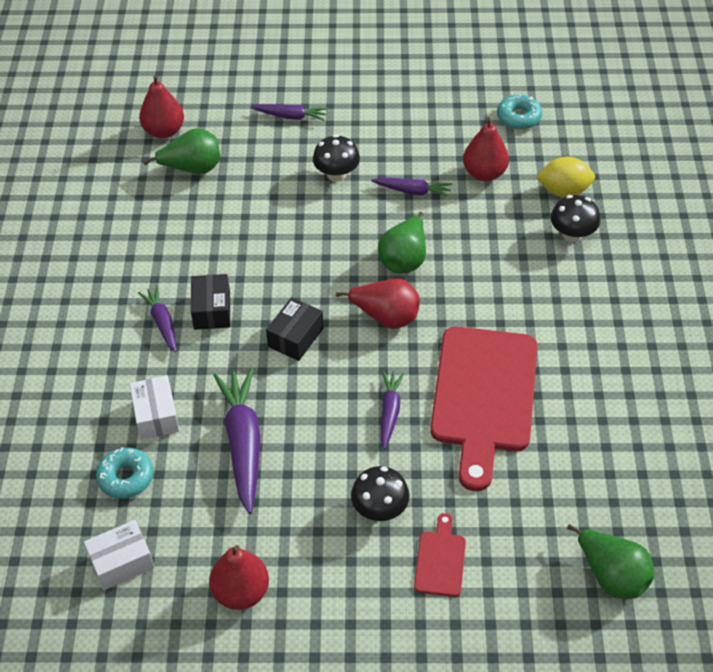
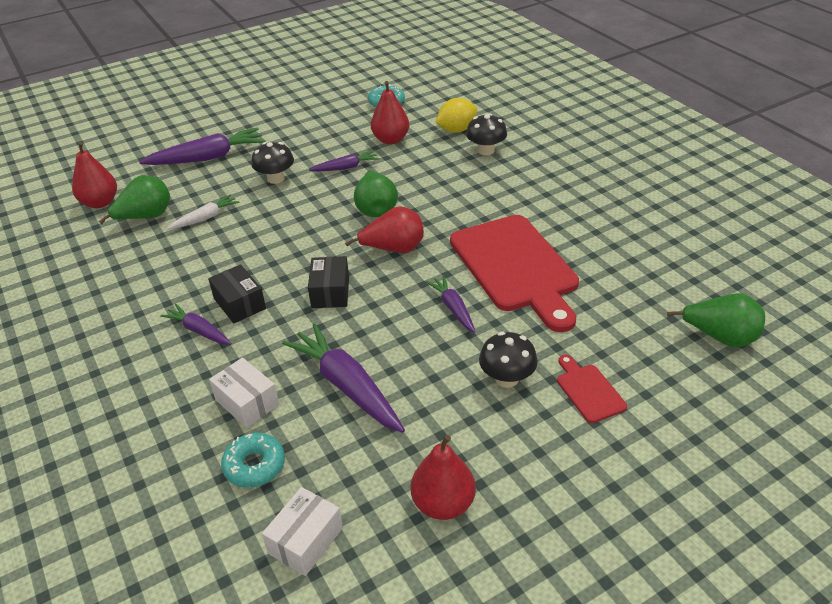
camera: 30 degrees left, 10 degrees down
purple carrot [251,104,328,121] -> purple carrot [139,127,265,165], size x1.79
none -> white carrot [167,194,240,230]

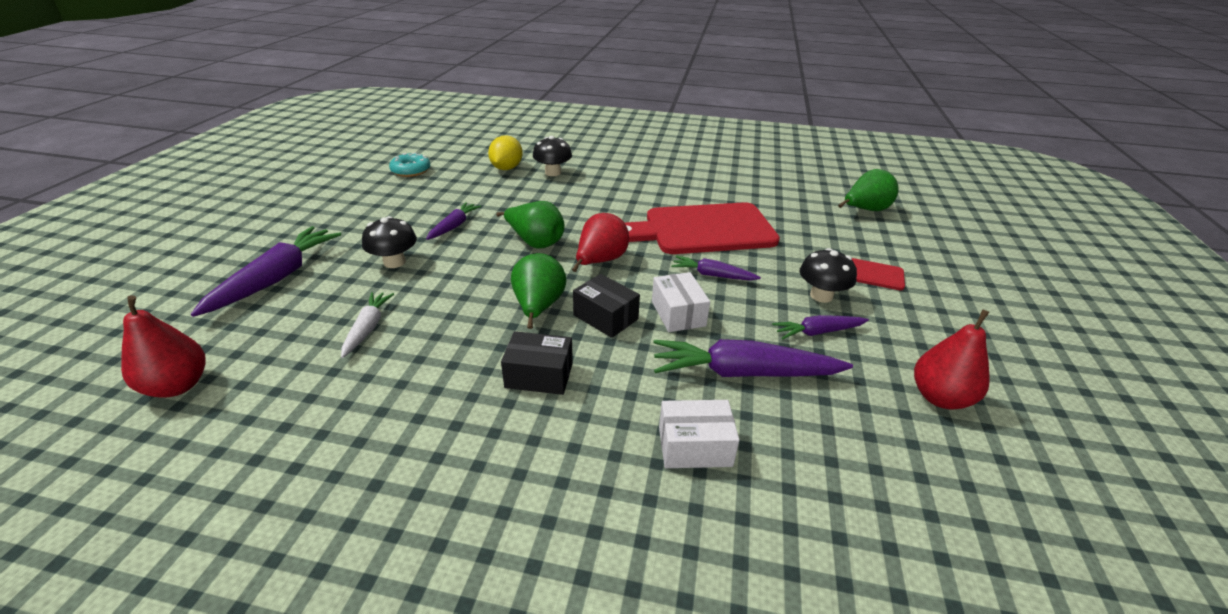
camera: 50 degrees left, 5 degrees down
green pear [99,175,170,224] -> green pear moved to [511,253,566,329]
purple carrot [160,304,231,345] -> purple carrot moved to [772,315,869,339]
turquoise donut [221,433,285,488] -> none
white box [262,487,343,576] -> white box moved to [652,272,710,332]
red pear [371,81,409,144] -> none
red cutting board [450,215,579,332] -> red cutting board turned 150 degrees clockwise [625,202,780,254]

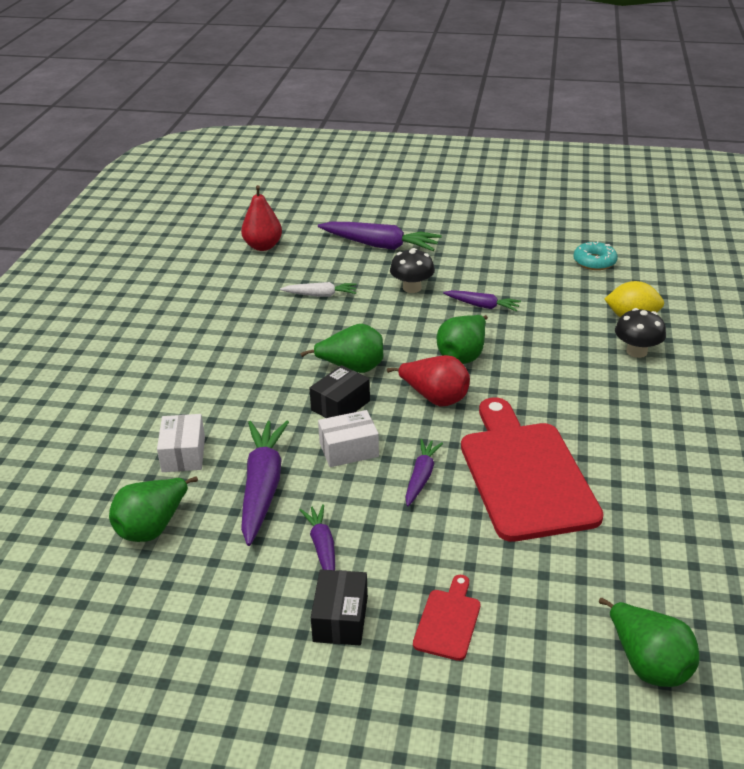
camera: 90 degrees right, 0 degrees up
black box [501,331,573,395] -> black box moved to [311,569,368,645]
black mushroom [800,248,857,303] -> none
red pear [914,309,990,410] -> none
none -> green pear [109,476,198,542]

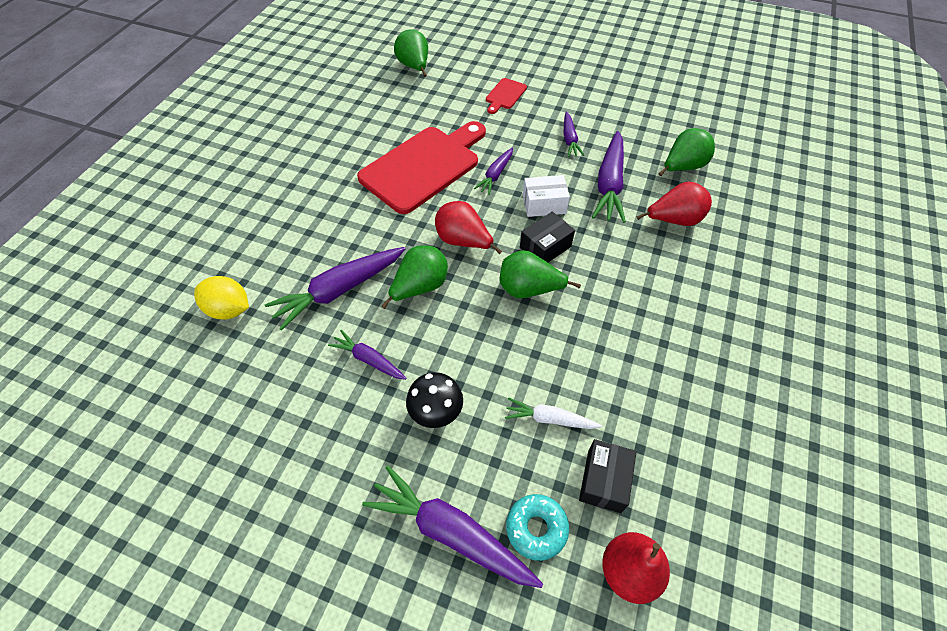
camera: 170 degrees left, 20 degrees up
white box [157,414,205,472] -> red pear [636,181,712,226]
black box [311,569,368,645] -> black box moved to [579,439,636,513]
red cutting board [461,397,604,542] -> red cutting board turned 135 degrees counterclockwise [357,121,486,214]
turquoise donut [573,241,618,270] -> turquoise donut moved to [506,494,569,561]
black mushroom [615,308,666,358] -> none
none -> purple carrot [265,247,405,331]

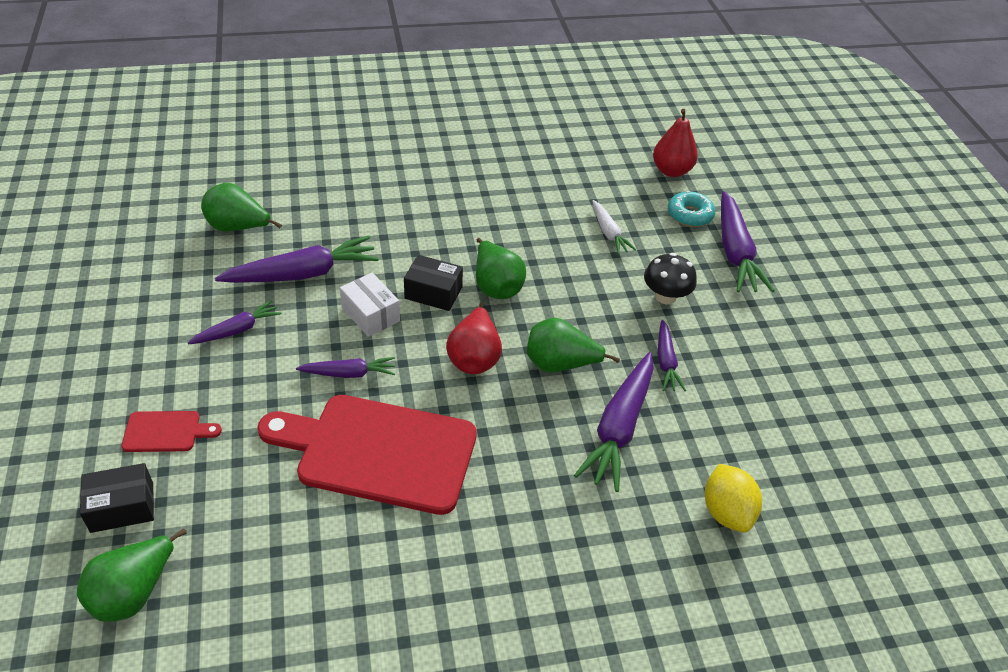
camera: 125 degrees left, 10 degrees down
purple carrot [265,247,405,331] -> purple carrot turned 90 degrees clockwise [574,352,654,492]
black box [579,439,636,513] -> black box moved to [80,463,154,533]
red pear [636,181,712,226] -> none

